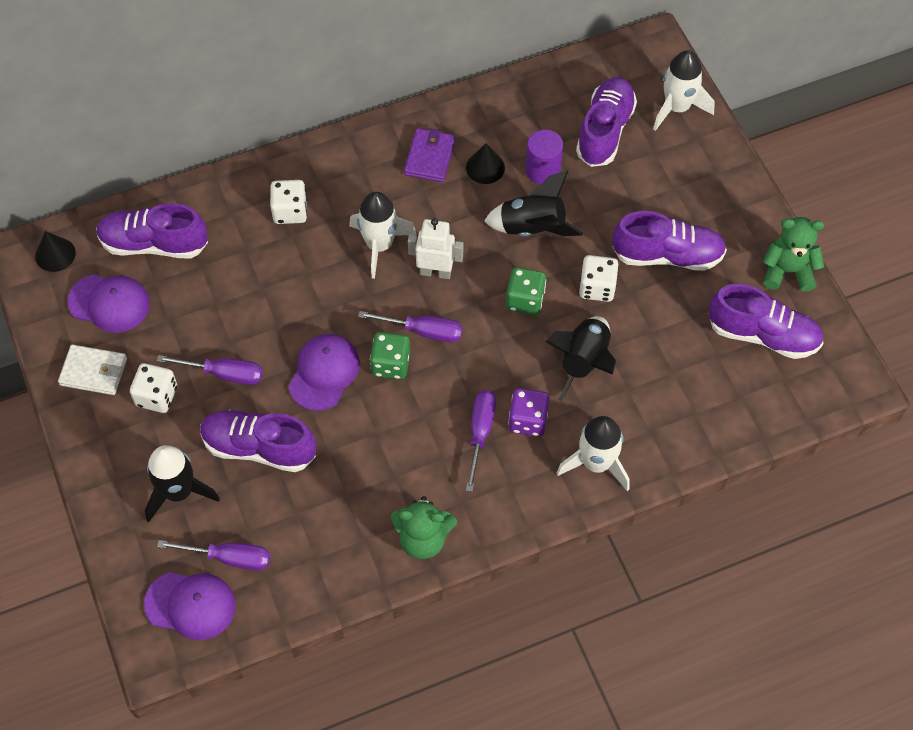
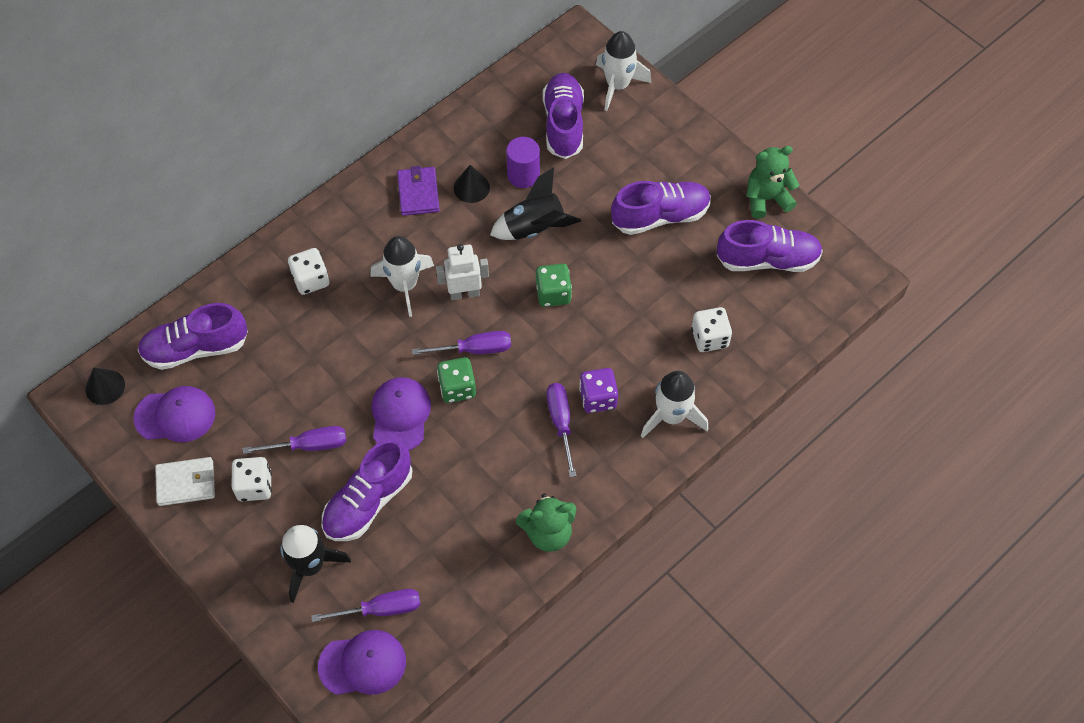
camera: 20 degrees left, 0 degrees up
purple shoe [200,410,316,472] -> purple shoe turned 45 degrees counterclockwise [322,439,413,541]
black rocket [546,316,616,401] -> none
white dice [579,255,619,302] -> white dice moved to [691,307,732,352]

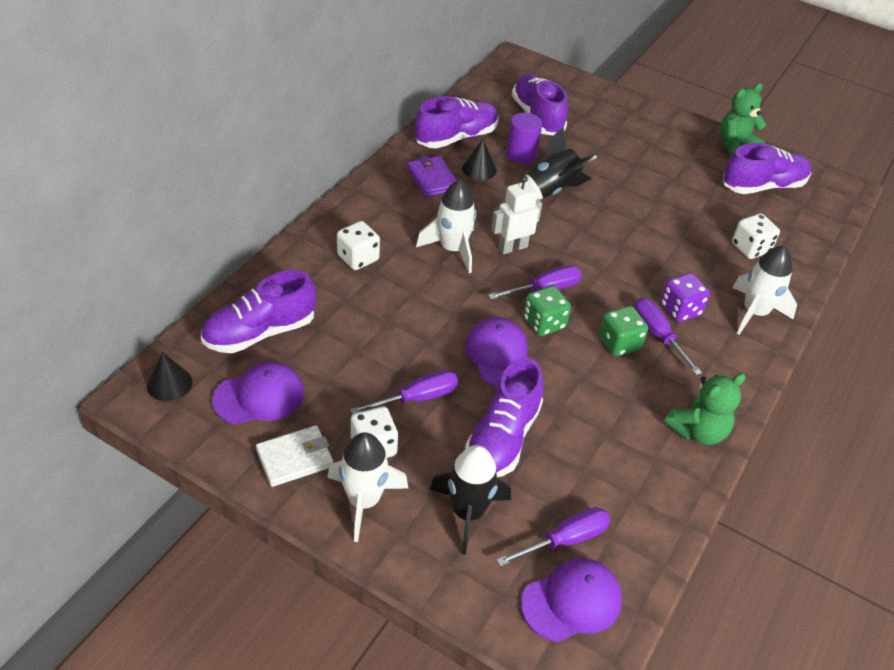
camera: 20 degrees left, 15 degrees down
green dice [536,263,572,307] -> green dice moved to [599,306,648,357]
white rocket [596,31,651,111] -> white rocket moved to [327,432,408,542]
purple shoe [611,181,711,235] -> purple shoe moved to [415,96,499,149]

